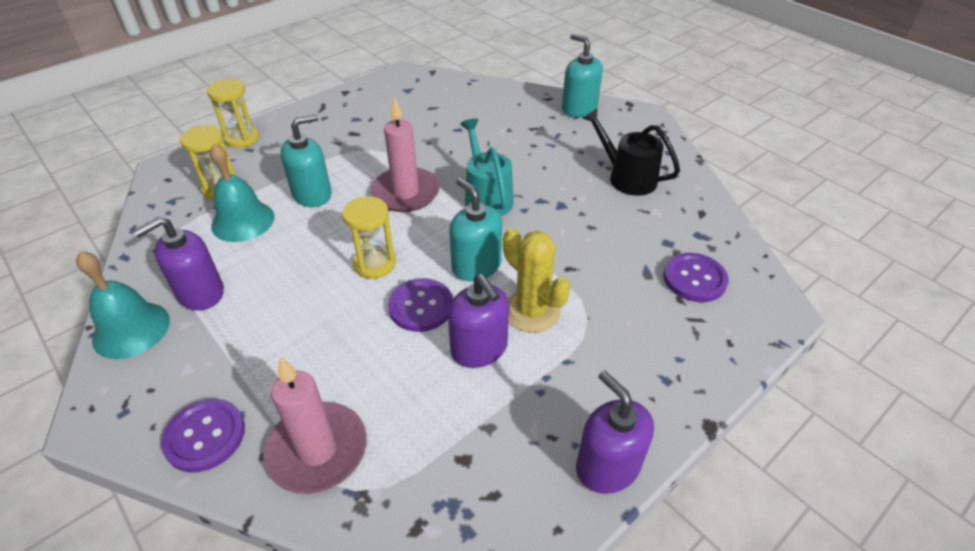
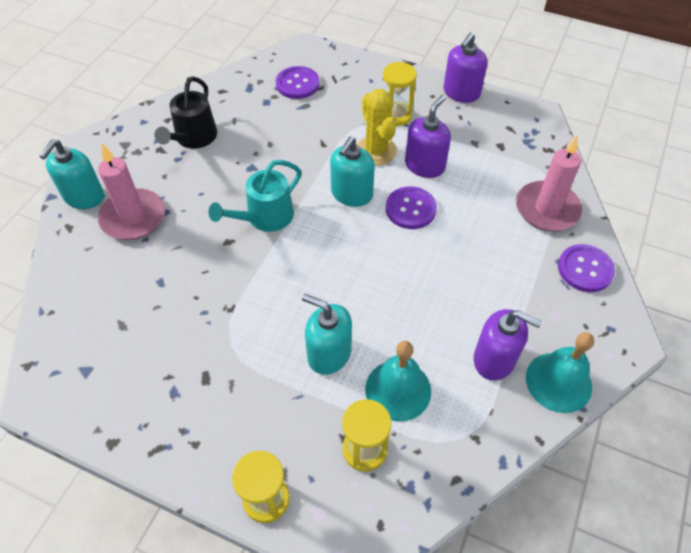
camera: 115 degrees left, 10 degrees up
yellow hourglass [342,196,396,279] -> yellow hourglass moved to [383,62,417,126]
pink candle [370,96,440,212] -> pink candle moved to [98,144,165,240]
yellow cactus [503,228,571,332] -> yellow cactus turned 45 degrees counterclockwise [357,89,397,165]

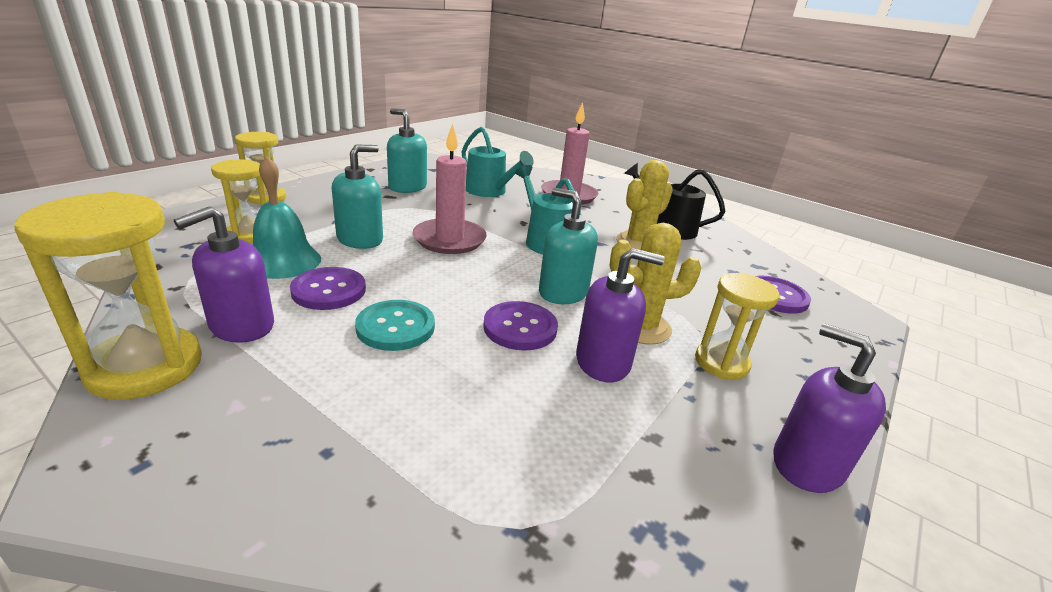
camera: 100 degrees right, 25 degrees down
turquoise soap dispenser [39,139,104,209] -> turquoise soap dispenser moved to [387,108,427,193]
purple soap dispenser [405,95,451,178] -> purple soap dispenser turned 45 degrees counterclockwise [576,248,665,382]
pink candle [516,135,582,231] -> pink candle moved to [413,124,487,254]
turquoise bell [526,332,594,413] -> yellow hourglass [14,192,202,400]
purple button [558,244,615,292] -> purple button moved to [290,267,366,310]
none -> turquoise button [355,300,435,351]
none -> turquoise watering can [461,127,534,197]
none -> yellow cactus [616,160,673,250]

